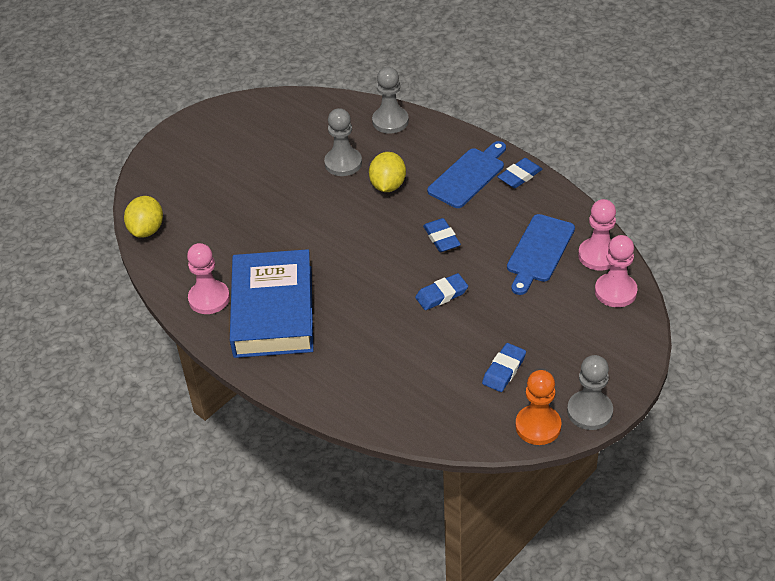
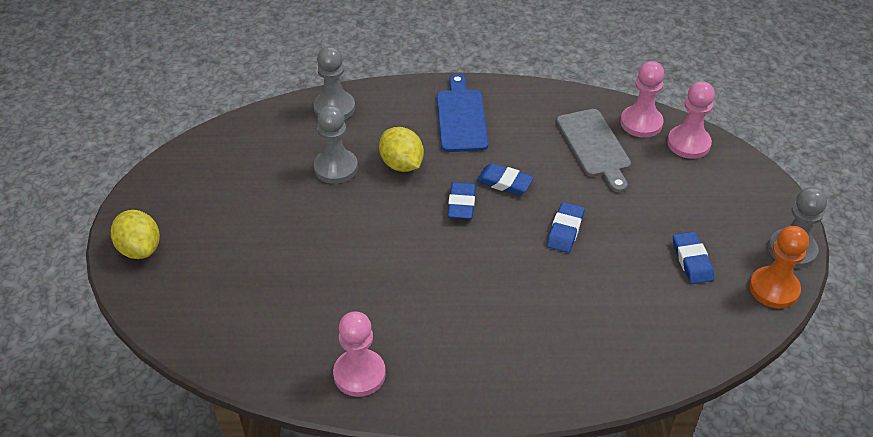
camera: 45 degrees left, 0 degrees up
yellow lemon [124,196,163,238] -> yellow lemon moved to [111,210,160,259]
blue book [230,249,313,358] -> none
blue eraser [497,158,542,188] -> blue eraser moved to [448,182,476,219]
blue cutting board [507,214,575,295] -> grey cutting board [556,109,631,192]

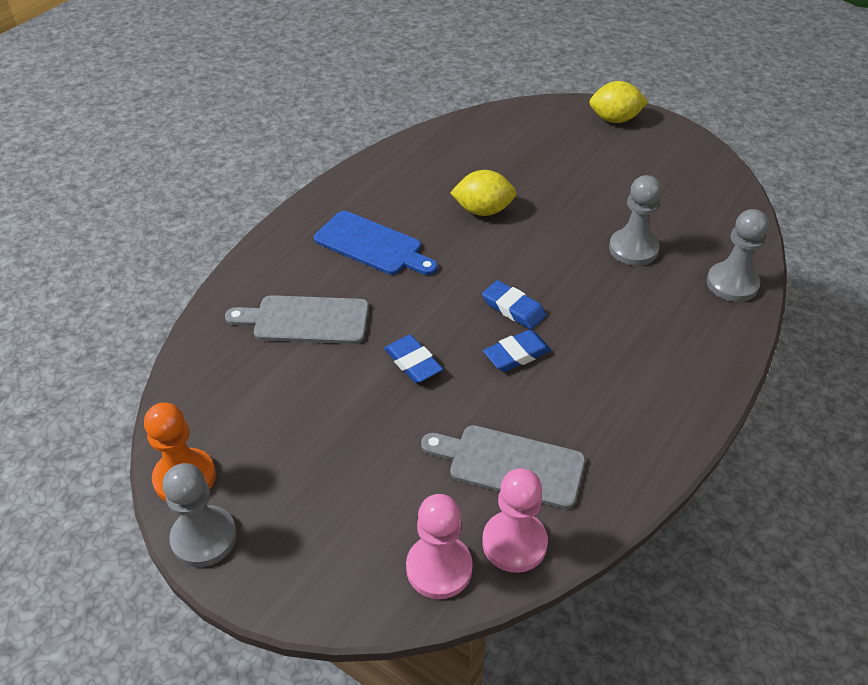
camera: 125 degrees right, 0 degrees up
pink pawn [333,311,386,397] -> none
yellow lemon [379,127,424,172] -> yellow lemon moved to [450,170,516,216]
blue cutting board [437,74,488,152] -> blue cutting board moved to [314,211,438,275]
blue eraser [673,232,714,284] -> none
none -> grey cutting board [225,295,369,344]

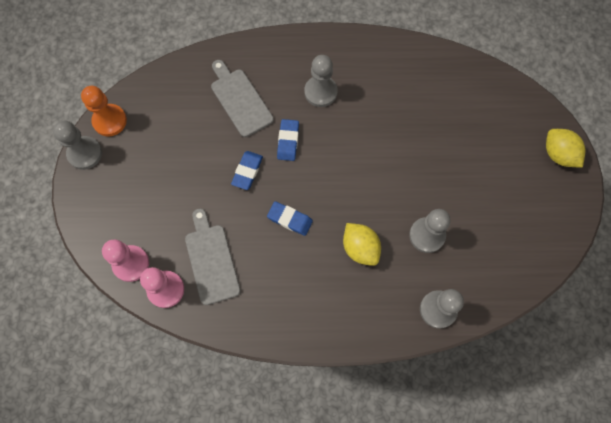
camera: 55 degrees right, 25 degrees up
blue cutting board [314,211,438,275] -> grey pawn [304,55,337,107]
yellow lemon [450,170,516,216] -> yellow lemon moved to [343,223,381,266]
blue eraser [482,280,546,330] -> blue eraser moved to [277,119,299,161]

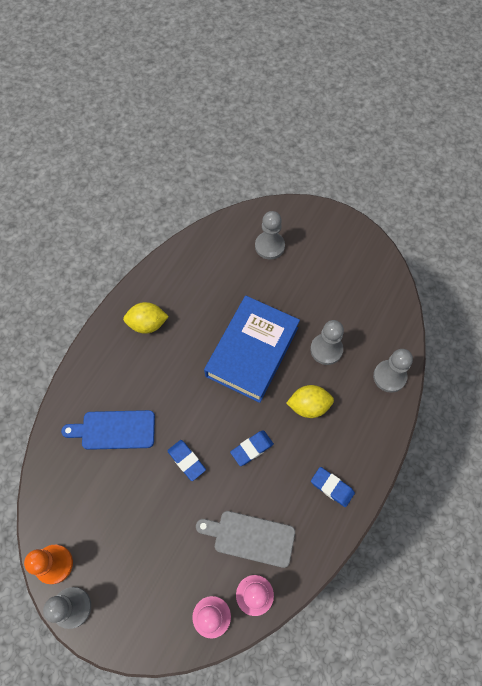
camera: 60 degrees left, 5 degrees down
grey cutting board [211,60,274,137] -> blue cutting board [61,410,155,450]
blue eraser [277,119,299,161] -> blue eraser moved to [311,467,355,507]
grey pawn [304,55,337,107] -> grey pawn moved to [255,211,285,260]
yellow lemon [546,129,586,168] -> yellow lemon moved to [123,302,169,334]
none -> blue book [204,296,300,403]

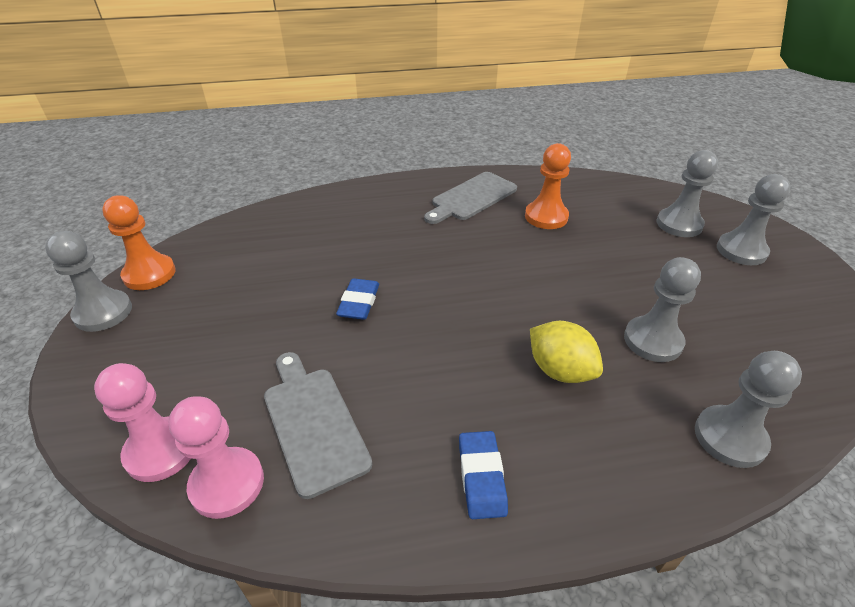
camera: 50 degrees right, 25 degrees down
blue cutting board [61,410,155,450] -> none
yellow lemon [123,302,169,334] -> grey cutting board [424,172,517,224]
blue book [204,296,300,403] -> none
blue eraser [230,430,274,466] -> none
none -> orange pawn [525,143,571,229]
none -> grey pawn [717,174,790,265]

